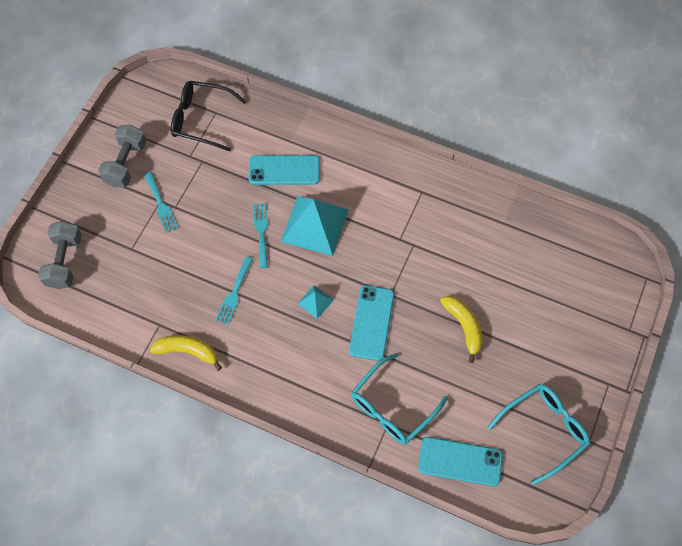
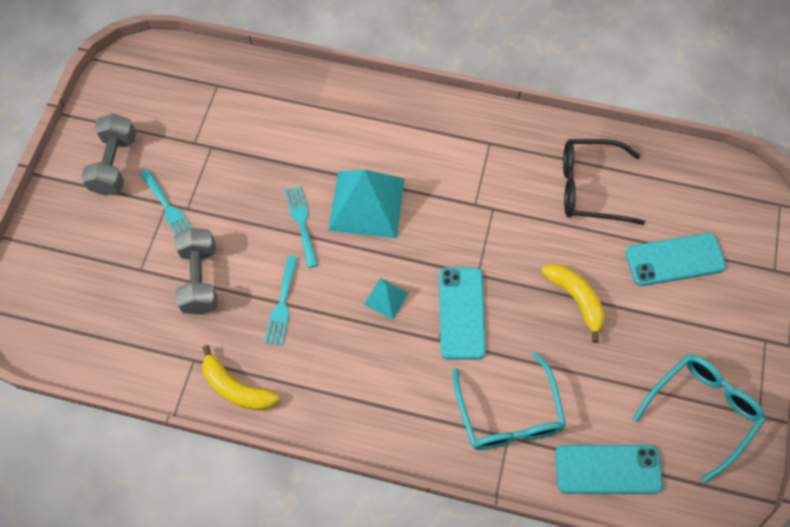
camera: 10 degrees left, 0 degrees up
grey dumbbell [38,221,82,289] -> grey dumbbell moved to [175,227,218,315]
yellow banana [150,335,222,371] -> yellow banana turned 150 degrees counterclockwise [202,345,279,410]
black glasses [171,81,247,152] -> black glasses moved to [563,139,645,225]
turquoise phone [248,155,320,185] -> turquoise phone moved to [625,233,726,286]
turquoise glasses [351,353,448,444] -> turquoise glasses turned 45 degrees counterclockwise [453,352,566,450]

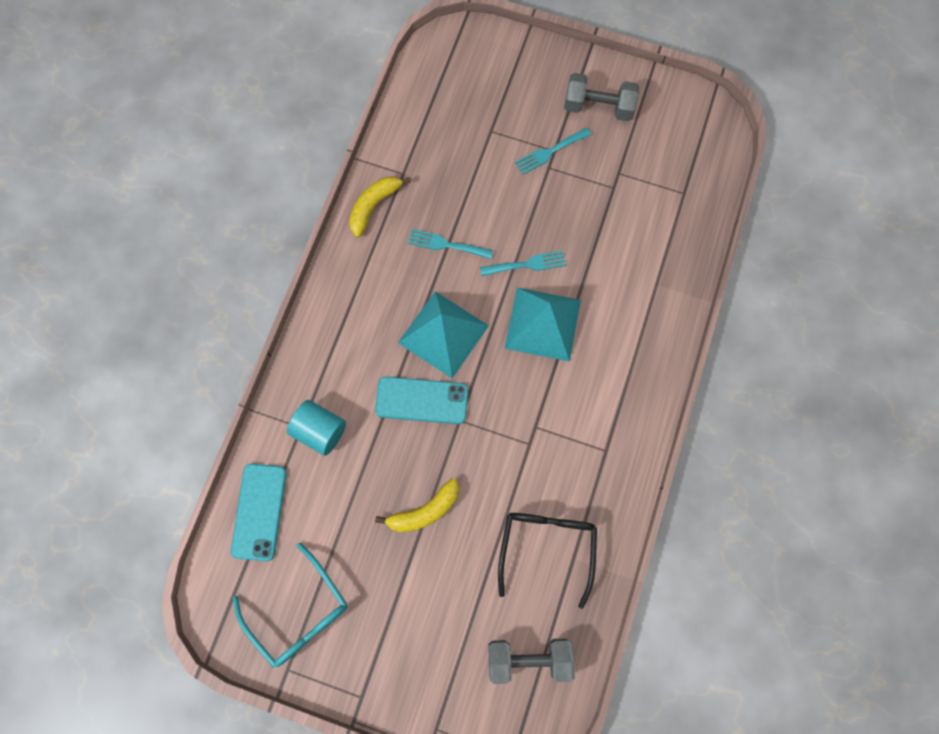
camera: 95 degrees right, 10 degrees up
grey dumbbell [175,227,218,315] -> grey dumbbell moved to [488,639,575,684]
turquoise pyramid [364,278,409,319] -> turquoise pyramid [398,291,489,378], size x2.15
turquoise glasses [453,352,566,450] -> turquoise cylinder [287,400,346,456]
turquoise phone [625,233,726,286] -> none

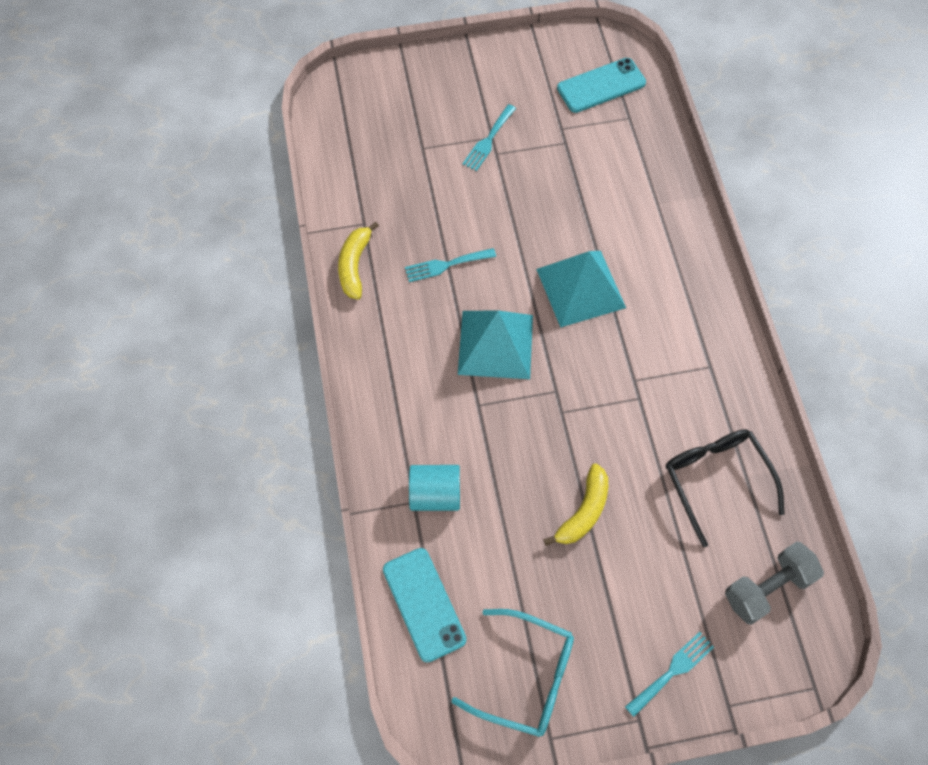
camera: 30 degrees left, 10 degrees down
turquoise phone [375,376,468,424] -> turquoise phone moved to [557,58,646,113]
turquoise fork [480,251,566,276] -> turquoise fork moved to [625,632,714,717]
grey dumbbell [564,73,639,121] -> none

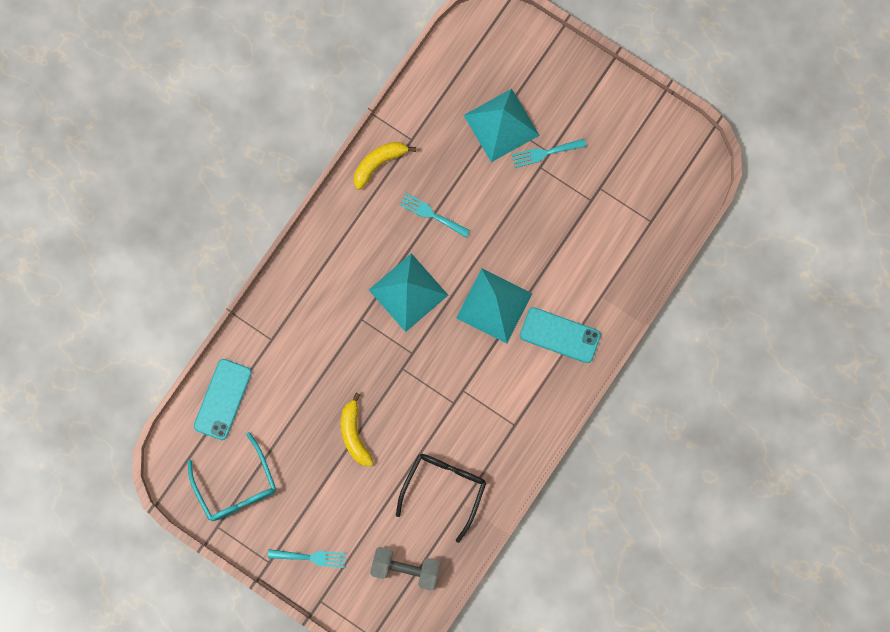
camera: 45 degrees right, 15 degrees up
turquoise cylinder [409,465,460,511] -> none
yellow banana [543,463,608,546] -> yellow banana turned 90 degrees clockwise [341,393,374,466]
turquoise phone [557,58,646,113] -> turquoise phone moved to [520,307,601,363]
none -> turquoise pyramid [464,89,540,162]

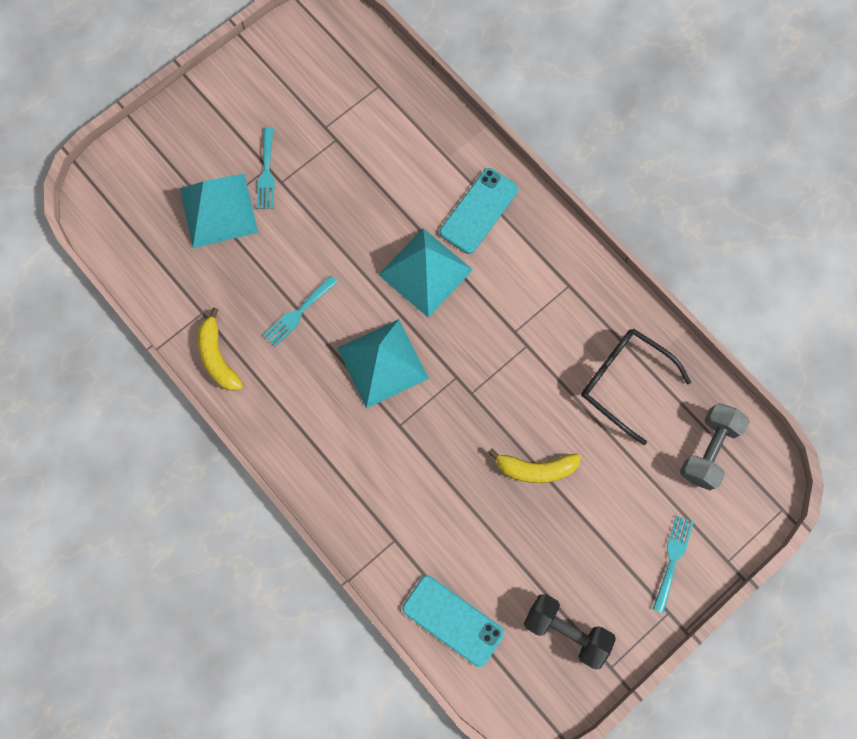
camera: 75 degrees left, 5 degrees down
turquoise glasses [188,432,276,521] -> black dumbbell [524,594,616,669]

